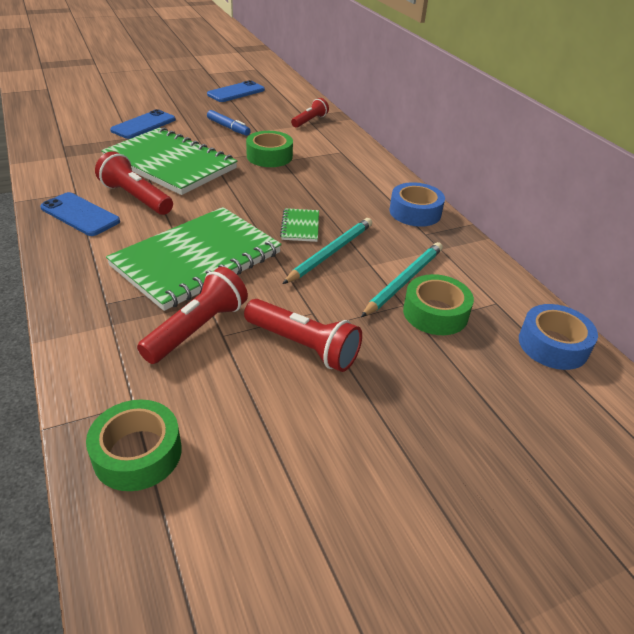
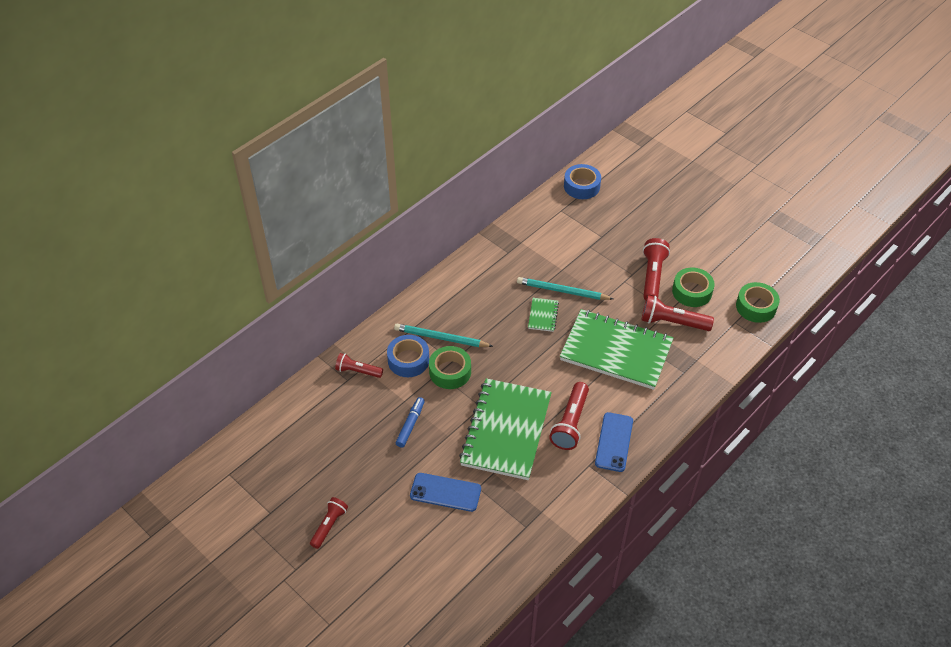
camera: 110 degrees left, 10 degrees up
blue phone [207,80,265,102] -> none
green notebook [280,208,319,242] -> green notebook turned 60 degrees counterclockwise [528,298,559,332]
turquoise pencil [361,242,443,317] -> turquoise pencil moved to [394,324,493,347]
blue tape [390,182,445,227] -> blue tape moved to [387,335,429,377]
green tape [403,274,474,335] -> green tape moved to [672,268,715,307]
none -> red flashlight [310,497,348,549]

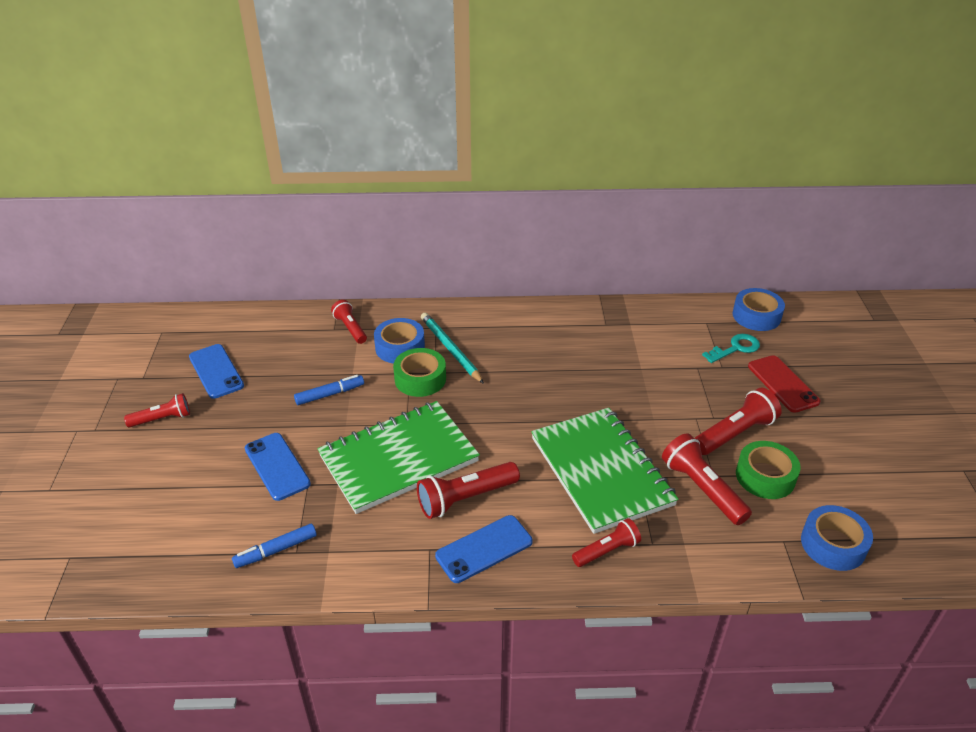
camera: 45 degrees right, 10 degrees down
turquoise pencil [517,277,613,300] -> none
green notebook [528,298,559,332] -> none
green tape [736,282,780,323] -> blue tape [801,505,873,571]
none -> blue phone [189,344,244,399]
none -> blue marker [232,523,317,568]
none -> red flashlight [572,518,641,567]
none -> turquoise key [702,334,760,363]
none -> red phone [748,355,821,413]

